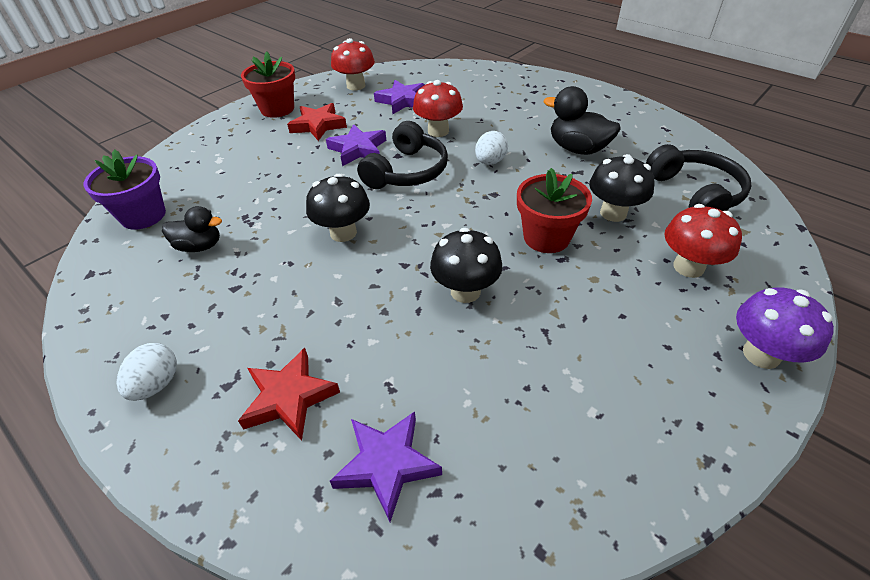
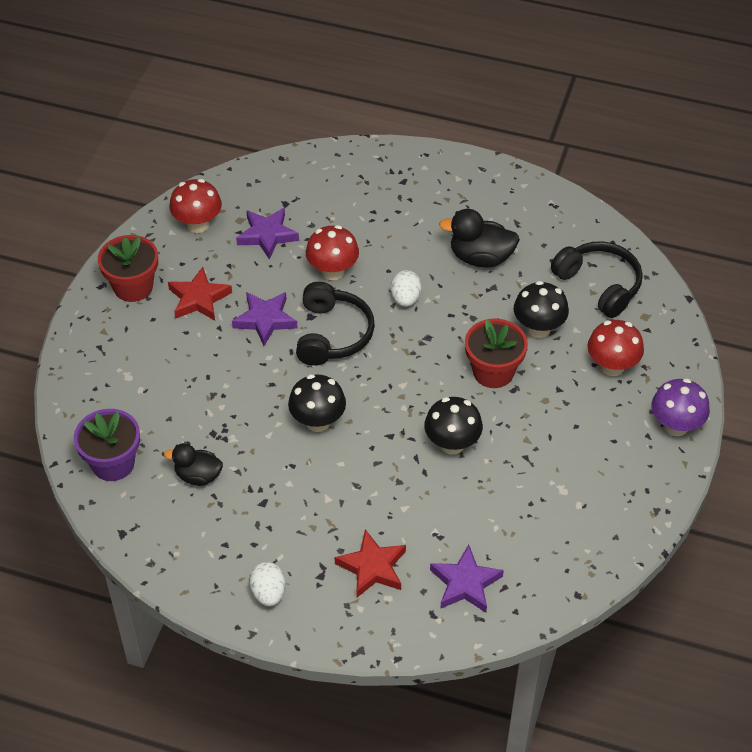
camera: 25 degrees left, 5 degrees up
black duck [162,206,222,252] -> black duck turned 150 degrees counterclockwise [164,443,223,486]

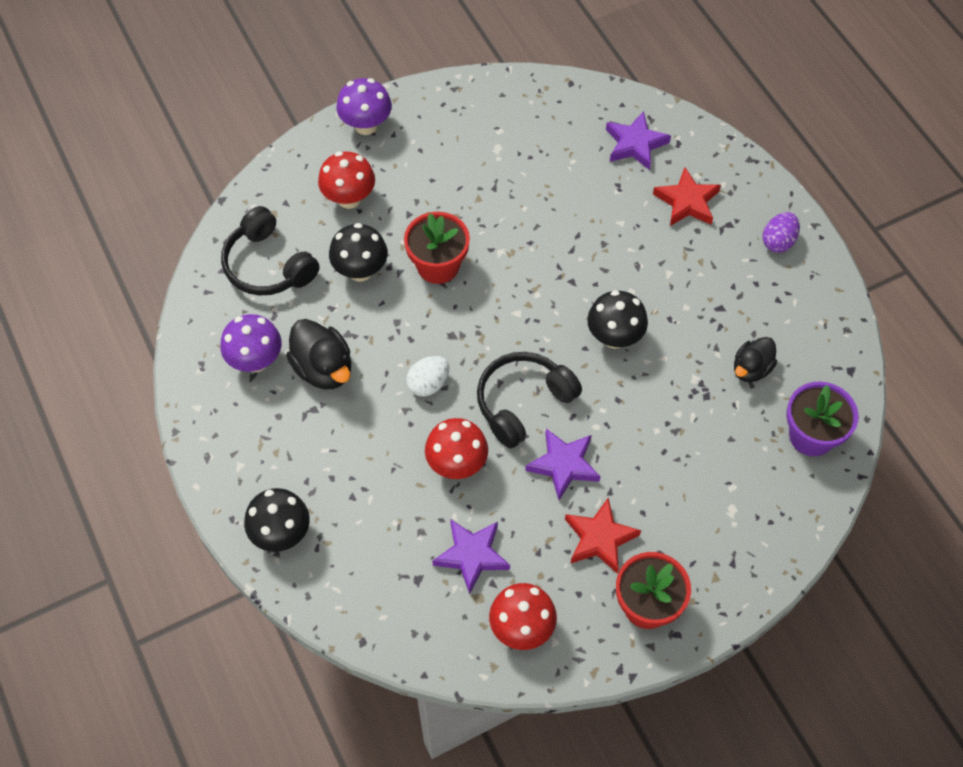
camera: 135 degrees left, 10 degrees up
black duck [164,443,223,486] -> black duck turned 75 degrees clockwise [734,337,777,382]
white egg [249,562,286,607] -> purple egg [763,212,800,253]
black mushroom [424,397,483,455] -> black mushroom moved to [244,488,310,552]
black headphones [551,241,643,318] -> black headphones turned 45 degrees counterclockwise [221,206,320,295]
none -> purple mushroom [221,314,282,372]

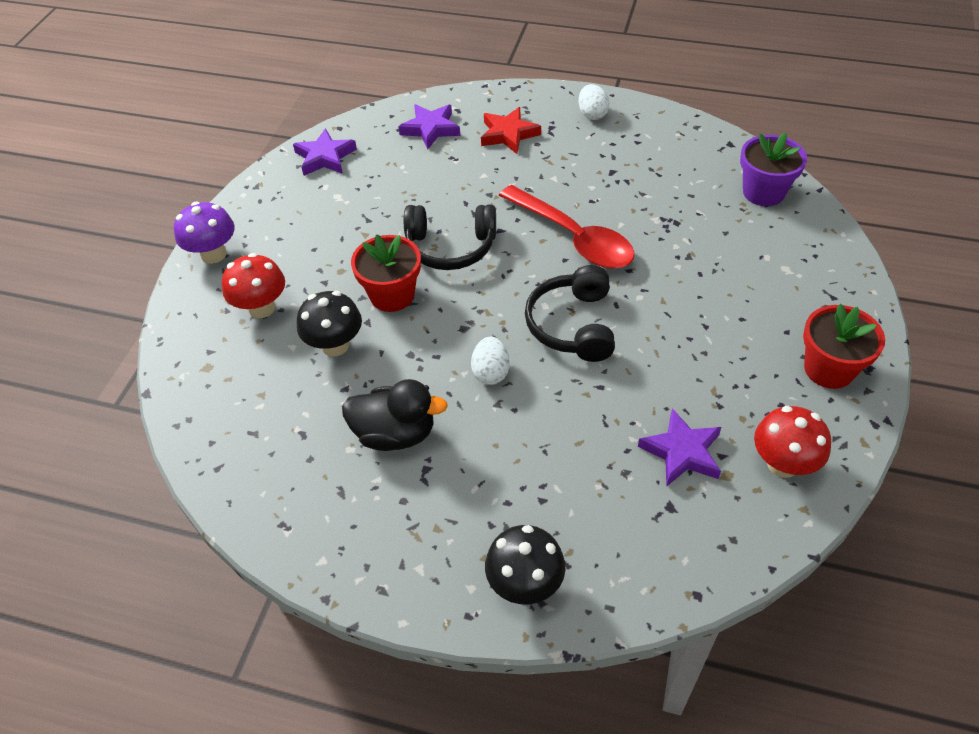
camera: 45 degrees left, 10 degrees down
black headphones [221,206,320,295] -> black headphones moved to [404,205,496,270]
purple mushroom [221,314,282,372] -> none
red mushroom [425,418,488,479] -> none
purple star [525,429,601,500] -> purple star moved to [293,128,357,176]
red star [565,498,641,573] -> none
black mushroom [587,290,648,349] -> red spoon [499,185,635,269]
black duck [734,337,777,382] -> none
purple egg [763,212,800,253] -> white egg [578,84,610,120]

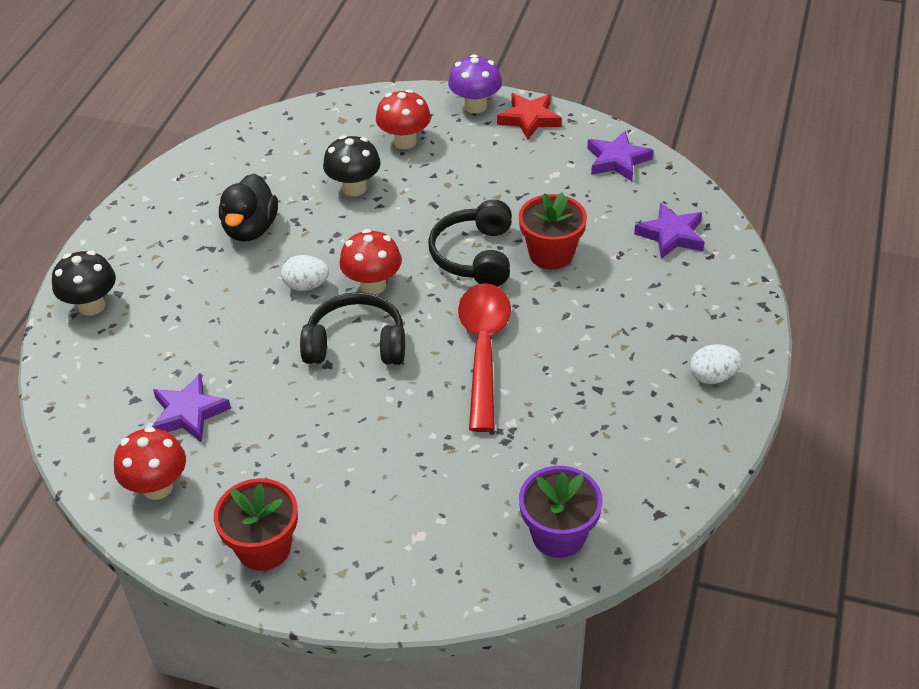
camera: 90 degrees right, 5 degrees down
red flower pot [351,234,421,312] -> red flower pot moved to [519,192,587,270]
red star [481,107,541,154] -> red star moved to [497,93,562,140]
red spoon [499,185,635,269] -> red spoon turned 135 degrees clockwise [458,283,511,432]
none -> red mushroom [339,229,402,295]

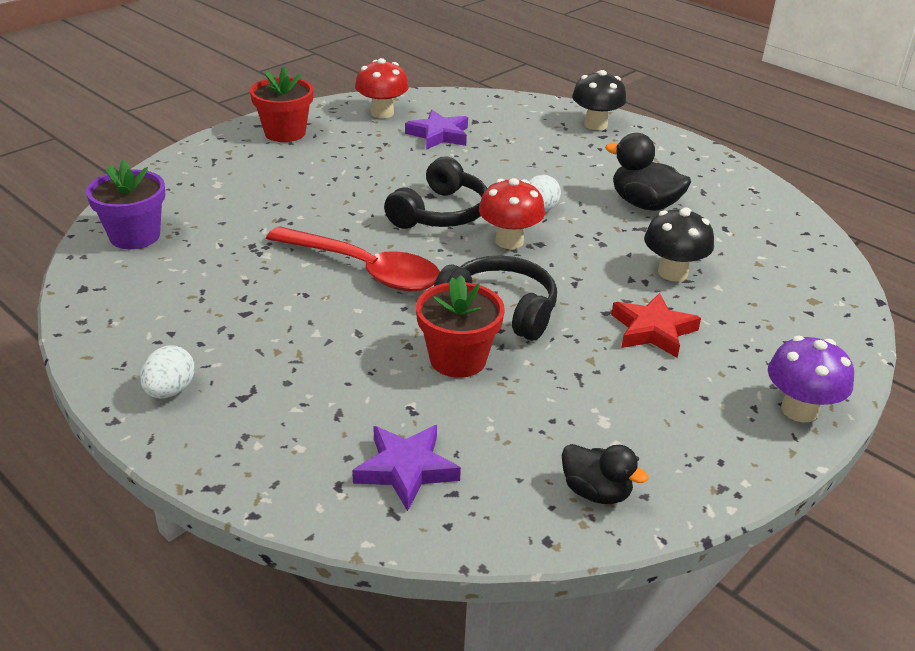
camera: 115 degrees right, 10 degrees down
red mushroom [376,89,431,149] -> none
red star [497,93,562,140] -> red star moved to [611,293,701,358]
purple star [587,131,654,181] -> black duck [562,444,649,504]

